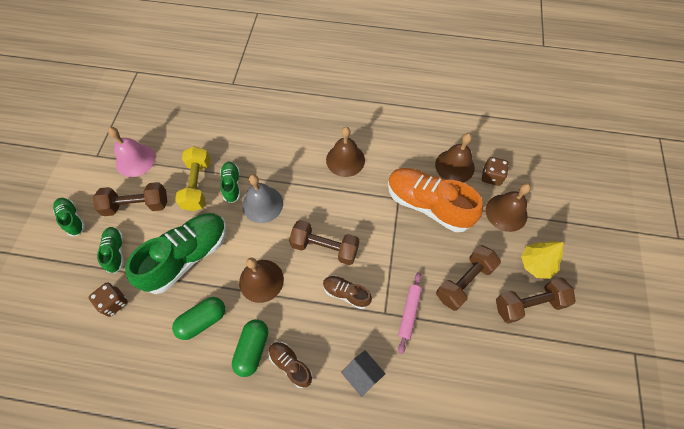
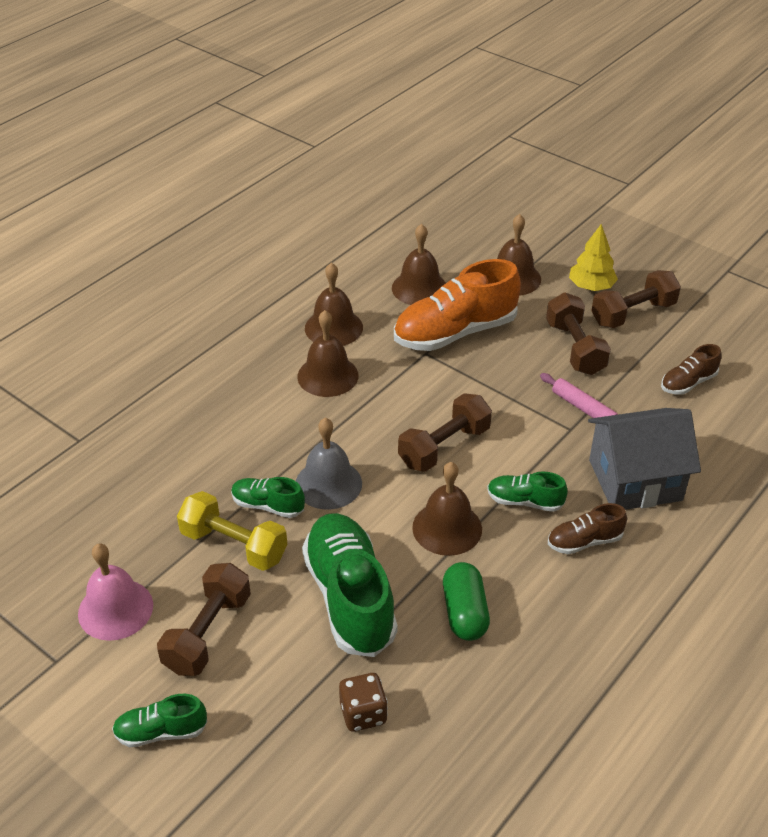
camera: 60 degrees left, 20 degrees down
green shoe [97,227,124,273] -> green shoe moved to [487,471,568,512]
green capsule [232,319,268,377] -> none
brown shoe [323,276,372,309] -> brown shoe moved to [661,344,722,395]
grey house [341,350,386,397] -> grey house [588,408,701,510], size x2.05
brown dice [482,157,509,186] -> none
brown dumbbell [496,278,576,324] -> brown dumbbell turned 45 degrees clockwise [591,270,681,328]
none -> brown bell [305,263,363,346]

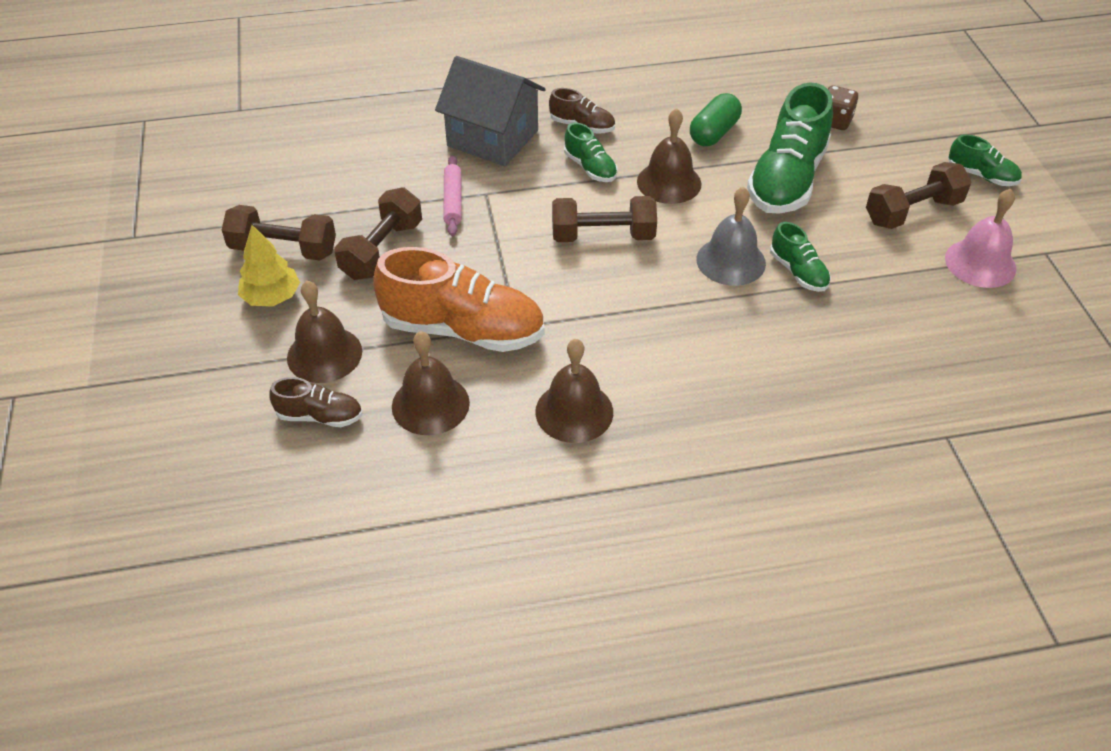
camera: 140 degrees left, 5 degrees up
yellow dumbbell [177,491,287,571] -> none
brown bell [297,310,358,397] -> none
brown shoe [661,344,722,395] -> brown shoe moved to [269,377,362,427]

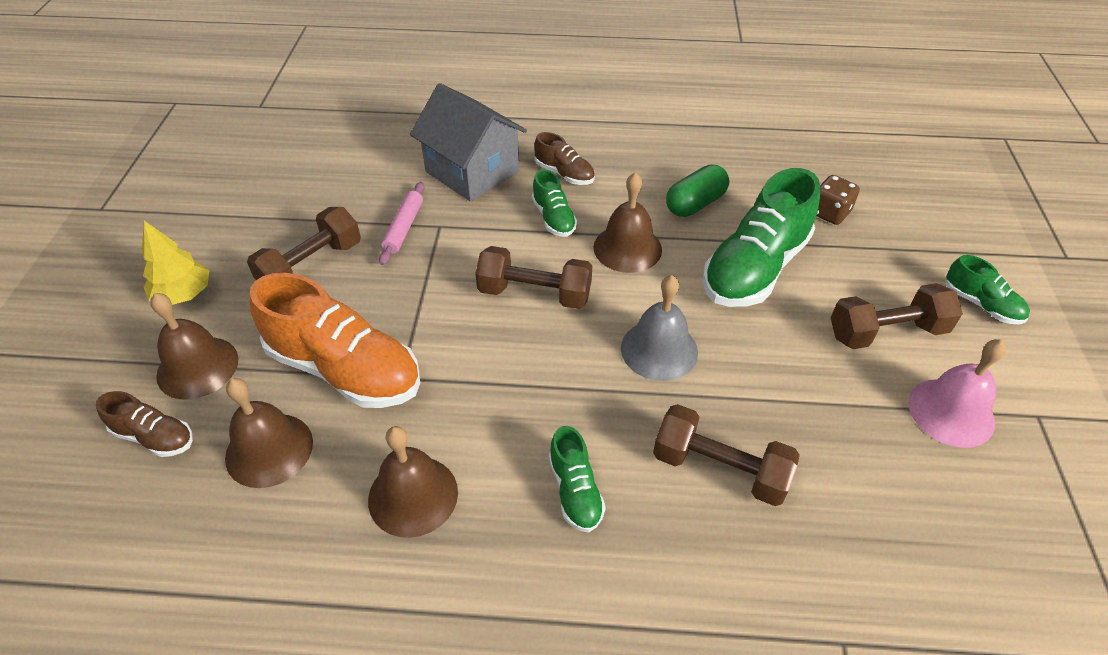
camera: 15 degrees right, 0 degrees up
brown dumbbell [222,205,336,260] -> brown dumbbell moved to [653,404,800,506]
green shoe [770,222,831,292] -> green shoe moved to [549,426,606,532]

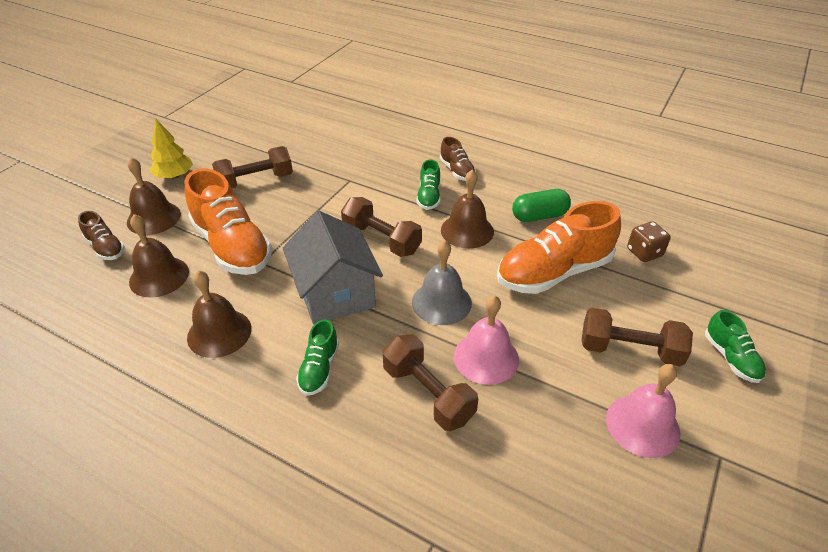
camera: 25 degrees right, 5 degrees down
pink rolling pin [379,182,424,265] -> none
grey house [410,83,527,202] -> grey house moved to [283,211,383,324]
green shoe [703,168,820,307] -> orange shoe [497,201,621,294]
none -> pink bell [454,295,519,385]

